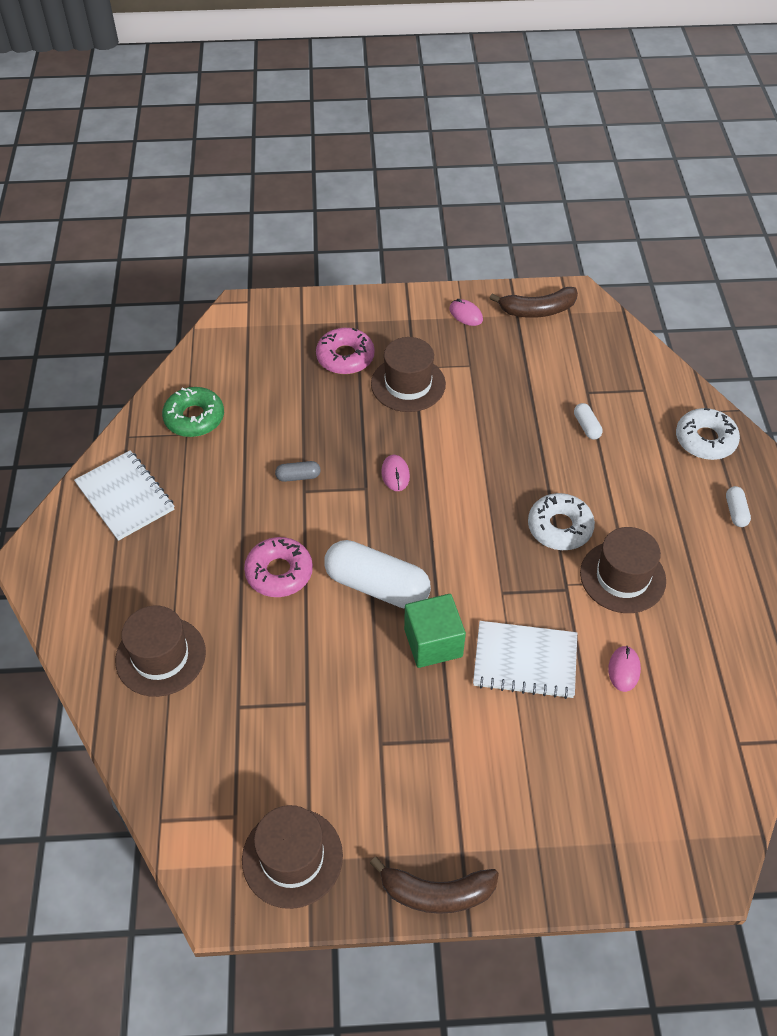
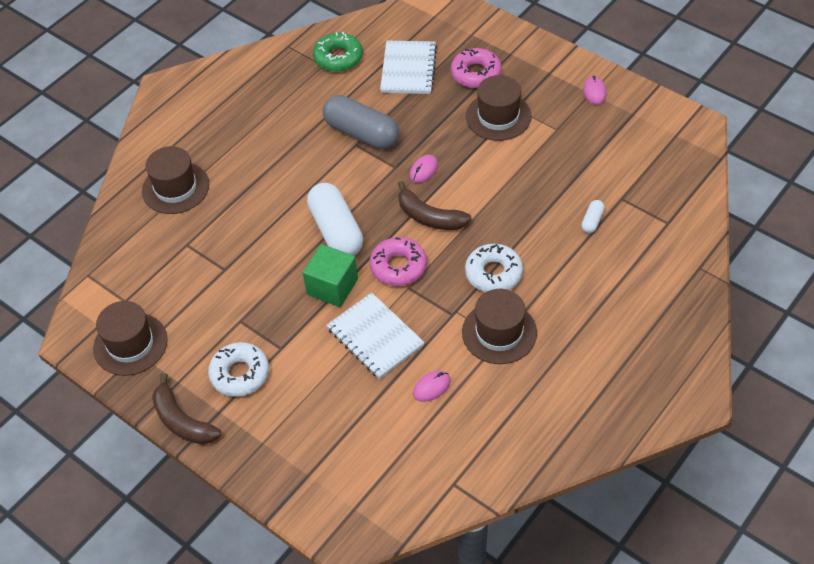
camera: 45 degrees right, 0 degrees up
white notebook [74,450,174,541] -> white notebook moved to [380,41,437,94]
pink donut [244,537,313,597] -> pink donut moved to [370,237,427,286]
grey capsule [275,461,321,482] -> grey capsule [323,95,399,149], size x2.30
brown banana [490,287,578,318] -> brown banana moved to [398,181,472,230]
white donut [676,408,740,460] -> white donut moved to [208,342,269,397]
white capsule [726,486,751,527] -> none

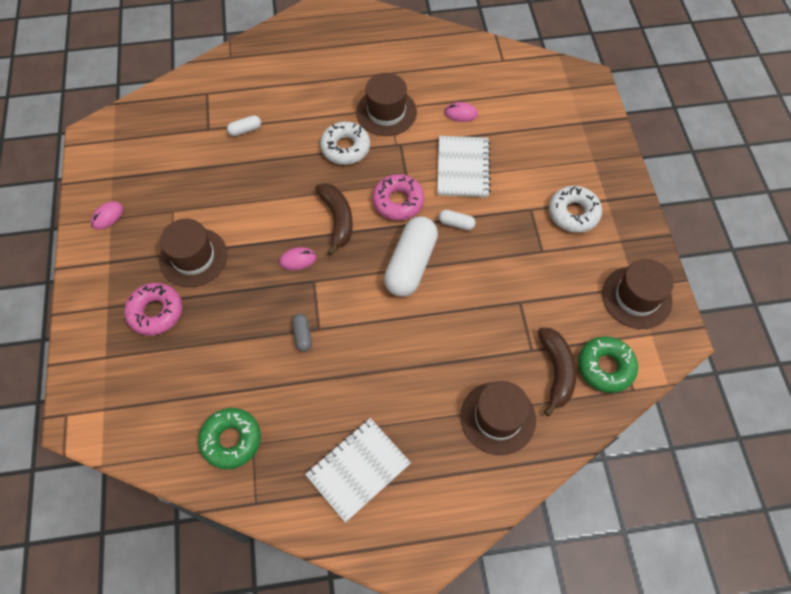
camera: 140 degrees left, 10 degrees up
brown banana [152,373,221,445] -> brown banana moved to [538,328,576,416]
green cube [303,244,358,307] -> white capsule [439,210,476,230]
grey capsule [323,95,399,149] -> grey capsule [292,314,312,352], size x0.44
white notebook [380,41,437,94] -> white notebook moved to [305,418,411,523]
none -> green donut [578,336,638,393]

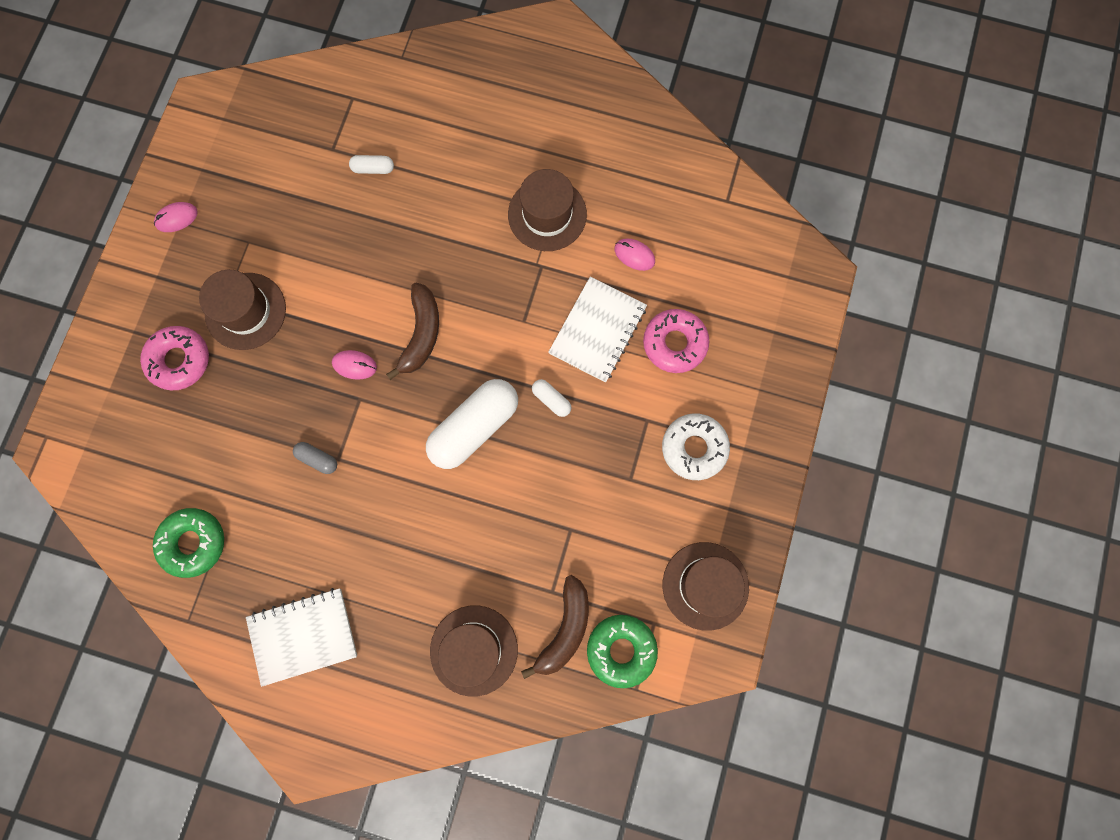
camera: 25 degrees right, 15 degrees up
grey capsule [292,314,312,352] -> grey capsule turned 75 degrees counterclockwise [293,442,337,474]
white donut [320,121,370,165] -> none
pink donut [372,174,424,220] -> pink donut moved to [643,309,709,373]

